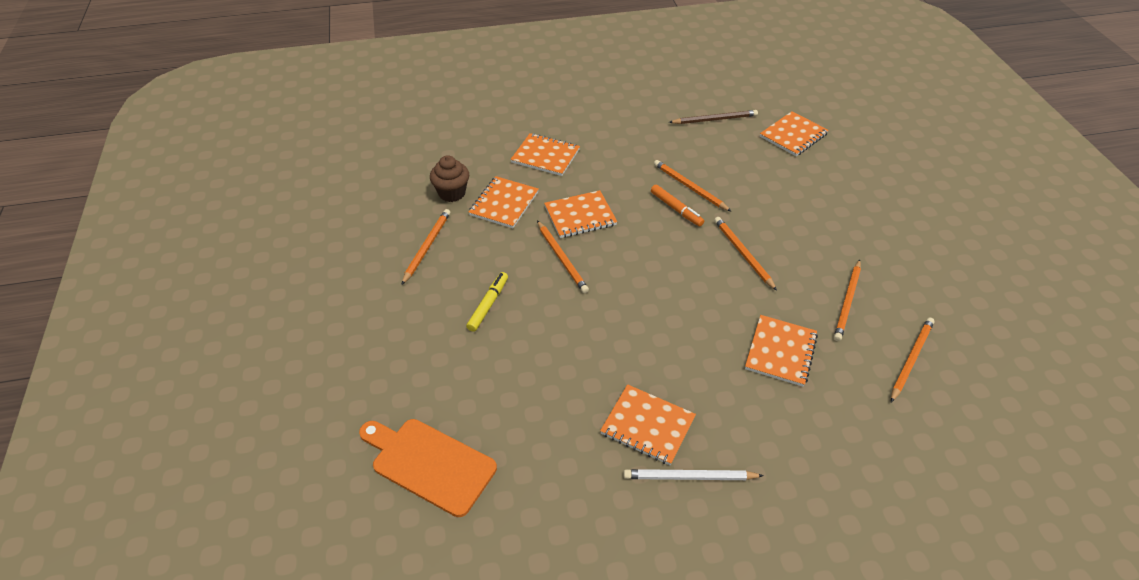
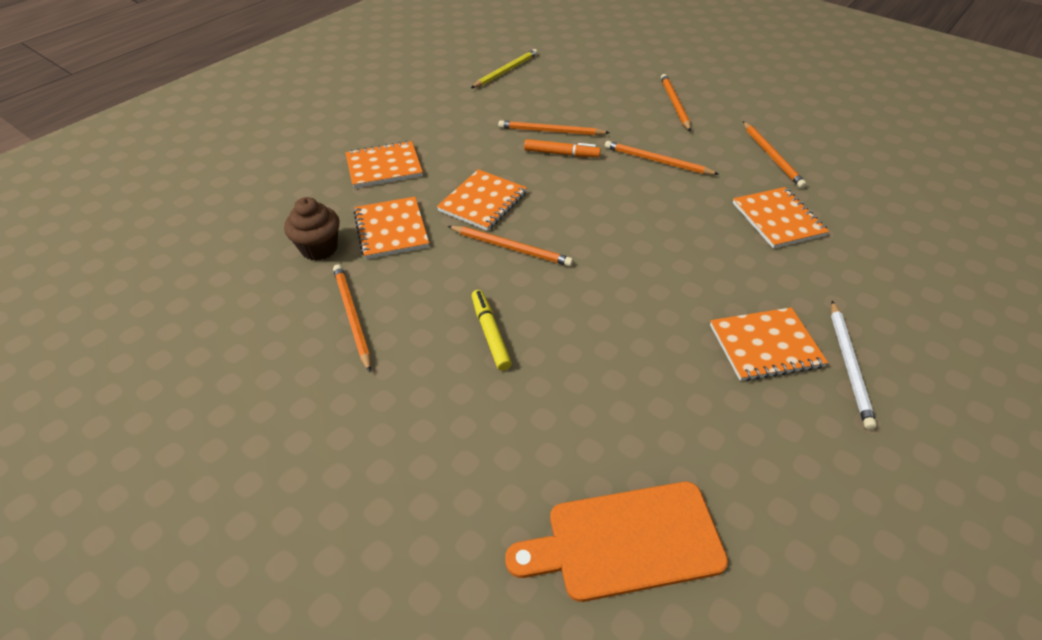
camera: 40 degrees left, 0 degrees up
white pencil [624,469,764,480] -> white pencil turned 45 degrees counterclockwise [831,301,877,430]
brown pencil [669,110,758,124] -> yellow pencil [471,49,538,88]
orange notebook [760,111,829,156] -> none
orange pencil [891,317,935,402] -> orange pencil moved to [661,74,691,131]

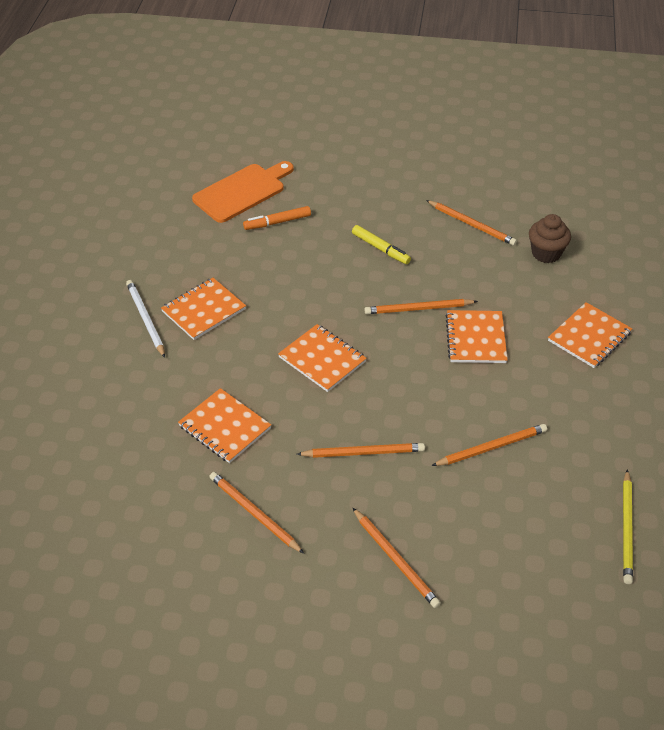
camera: 150 degrees right, 0 degrees up
orange notebook [354,197,429,259] -> orange notebook moved to [278,324,367,392]
orange marker [524,139,601,157] -> orange marker moved to [243,206,311,230]

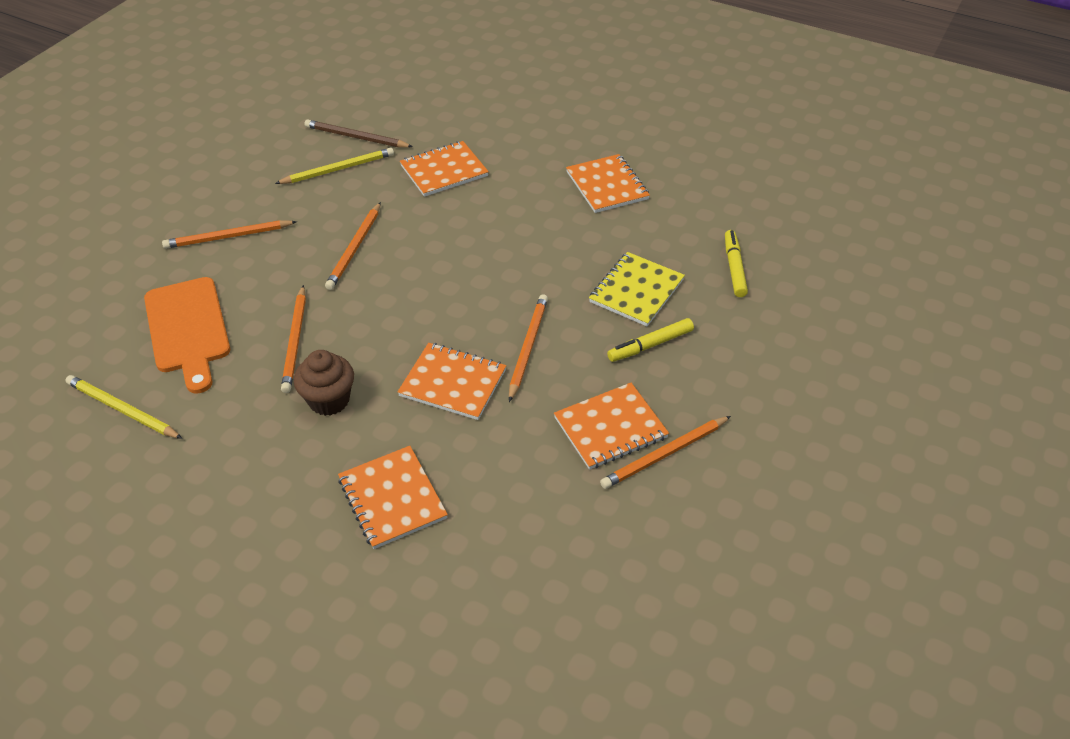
camera: 110 degrees right, 0 degrees up
white pencil [126,280,165,358] -> none
orange cutting board [192,161,294,223] -> orange cutting board moved to [144,277,230,394]
orange pencil [210,472,304,554] -> yellow pencil [275,148,394,184]
orange marker [243,206,311,230] -> yellow marker [725,230,748,297]
orange notebook [278,324,367,392] -> orange notebook moved to [554,383,669,470]
brown cupcake [529,214,571,263] -> brown cupcake moved to [294,350,354,416]
none -> brown pencil [304,119,413,148]
none -> yellow notebook [589,252,685,326]

